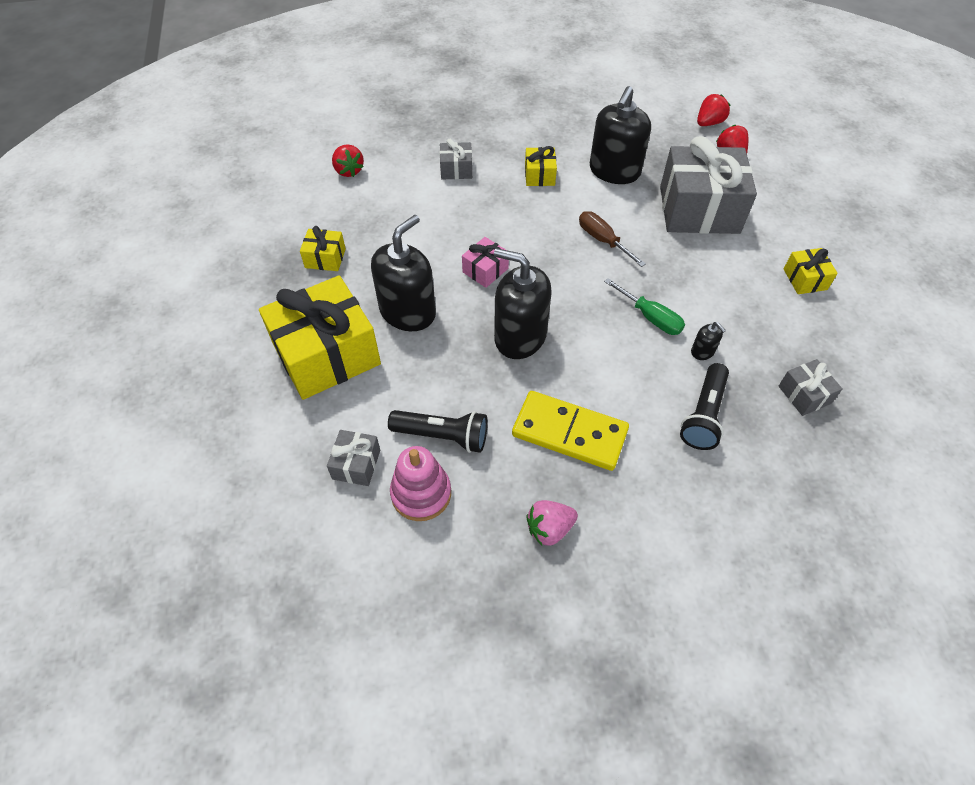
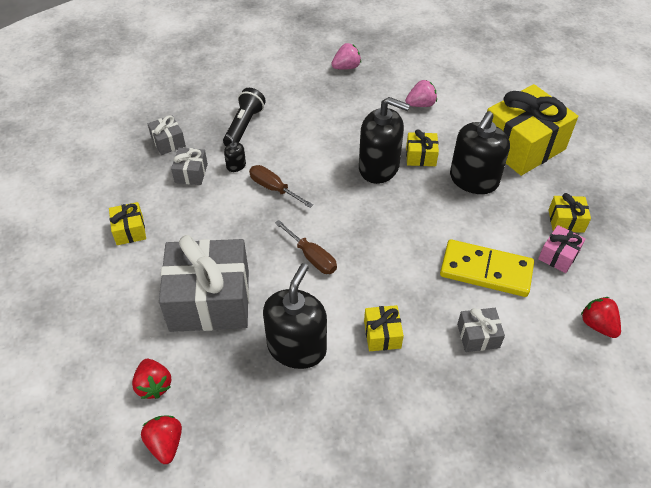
camera: 175 degrees right, 5 degrees down
grey gift [327,430,380,486] -> grey gift moved to [171,148,208,185]
black flashlight [388,410,488,453] -> pink strawberry [405,80,437,107]
pink stacking toy [390,446,451,521] -> none
pink gift [462,237,509,288] -> pink gift moved to [538,225,586,273]
yellow domino [512,391,629,471] -> yellow domino moved to [440,239,534,297]
green screwdriver [604,278,685,335] -> brown screwdriver [249,165,313,208]
red strawberry [697,94,730,126] -> red strawberry turned 120 degrees clockwise [141,415,182,464]
none -> yellow gift [406,129,439,166]

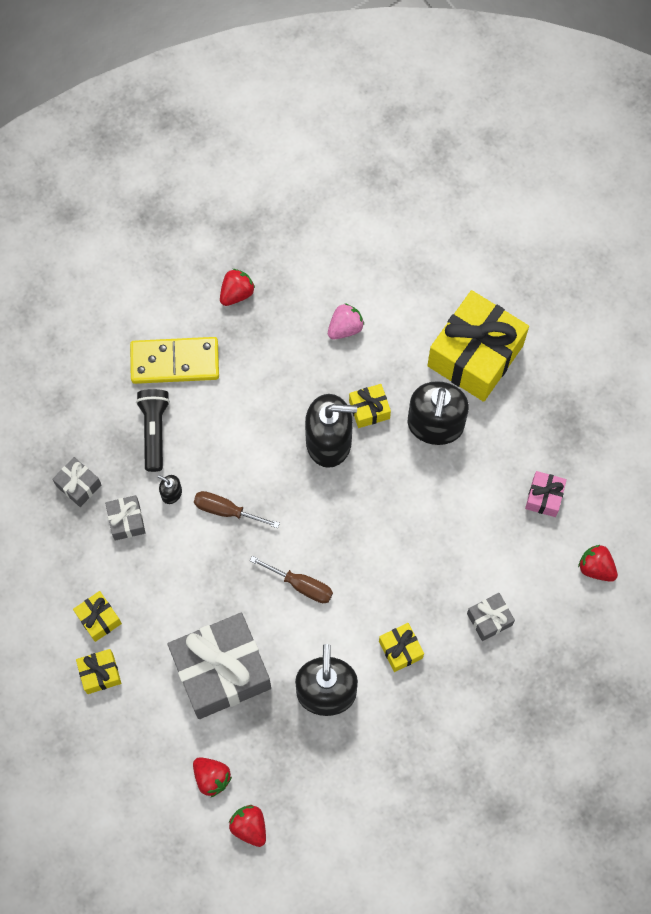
camera: 20 degrees left, 20 degrees up
pink strawberry [331,43,361,69] -> red strawberry [220,269,255,306]
yellow domino [440,239,534,297] -> yellow domino moved to [130,337,219,384]
yellow gift [548,193,591,233] -> yellow gift moved to [76,649,121,694]

